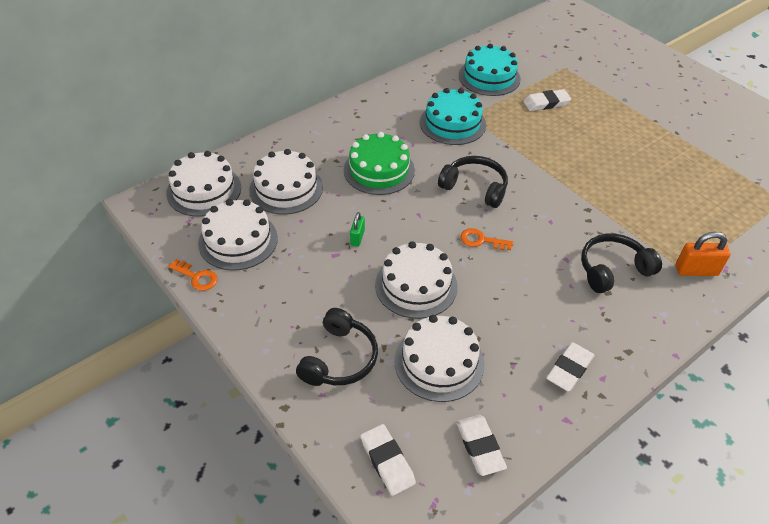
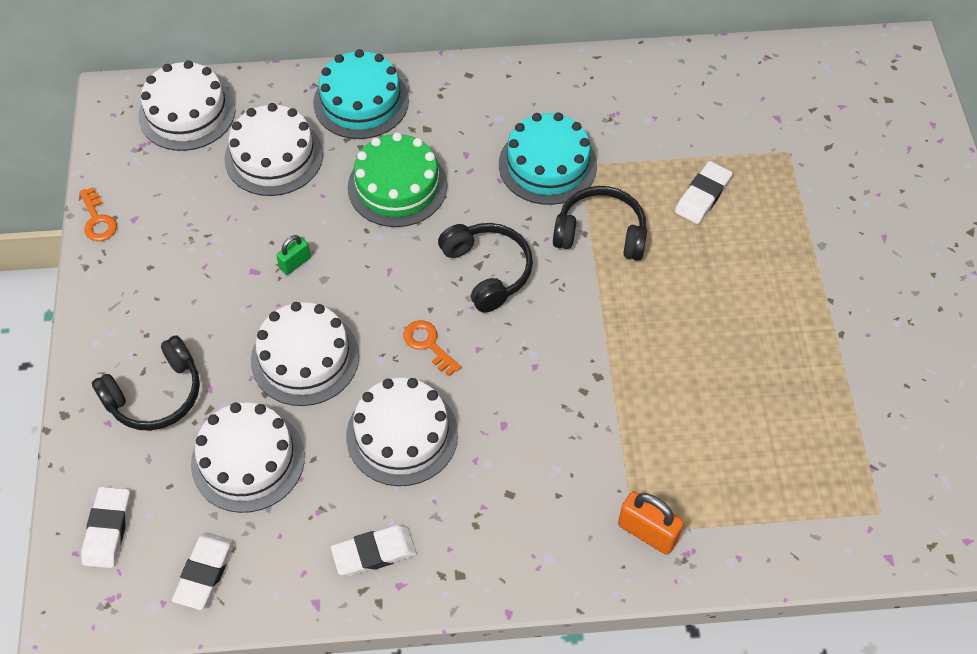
camera: 35 degrees right, 10 degrees up
white cake [198,199,278,270] -> white cake moved to [346,378,458,486]
turquoise cake [459,44,521,96] -> turquoise cake moved to [313,49,409,139]
white eraser [523,89,571,111] -> white eraser turned 75 degrees counterclockwise [675,161,732,224]
black headphones [581,233,662,293] -> black headphones moved to [553,186,647,261]

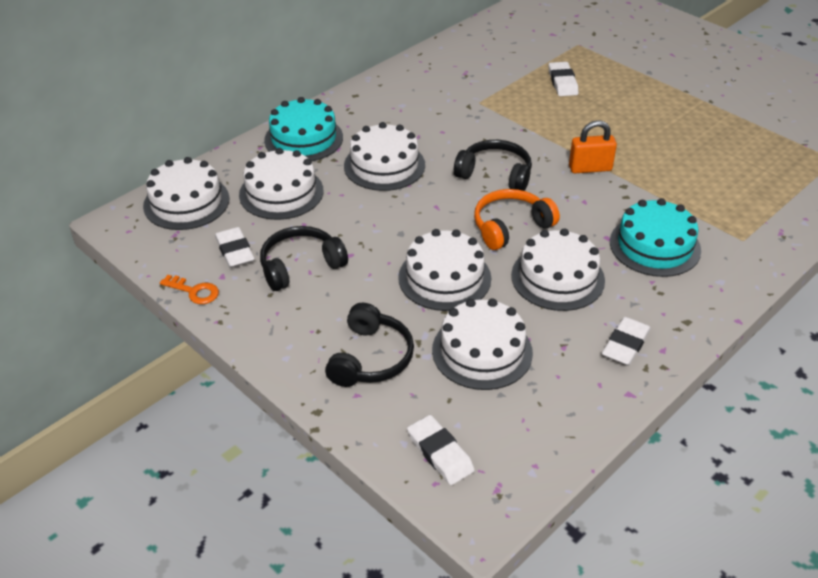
camera: 40 degrees left, 15 degrees down
white eraser [172,533,235,610] -> white eraser moved to [215,227,255,268]
green padlock [276,235,311,275] -> none
green cake [348,132,447,227] -> white cake [344,122,425,191]
orange key [403,320,461,376] -> orange headphones [474,189,560,250]
turquoise cake [499,112,597,205] -> turquoise cake moved to [610,198,701,277]
black headphones [553,186,647,261] -> black headphones moved to [260,226,348,291]
orange padlock [618,491,684,555] -> orange padlock moved to [569,120,617,173]

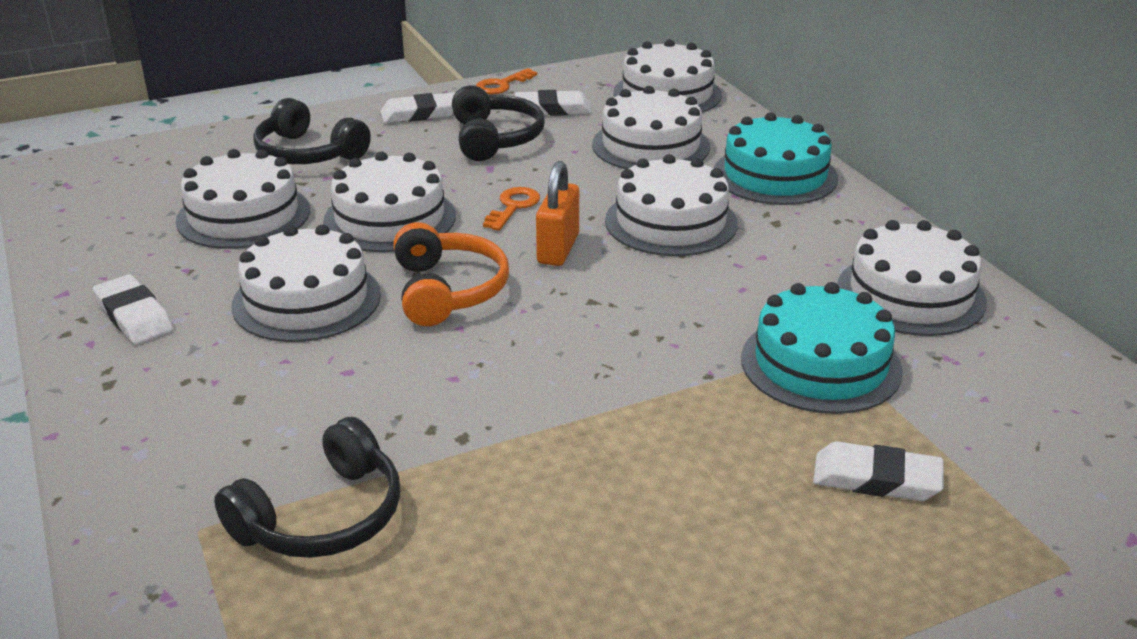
camera: 110 degrees right, 10 degrees down
white eraser [407,415,475,485] -> white eraser moved to [380,92,455,123]
black headphones [454,140,532,191] -> black headphones moved to [214,417,400,558]
orange padlock [569,120,617,173] -> orange padlock moved to [536,161,579,266]
turquoise cake [610,198,701,277] -> turquoise cake moved to [741,282,903,414]
none -> orange key [483,187,540,231]
none -> white cake [837,220,987,336]

